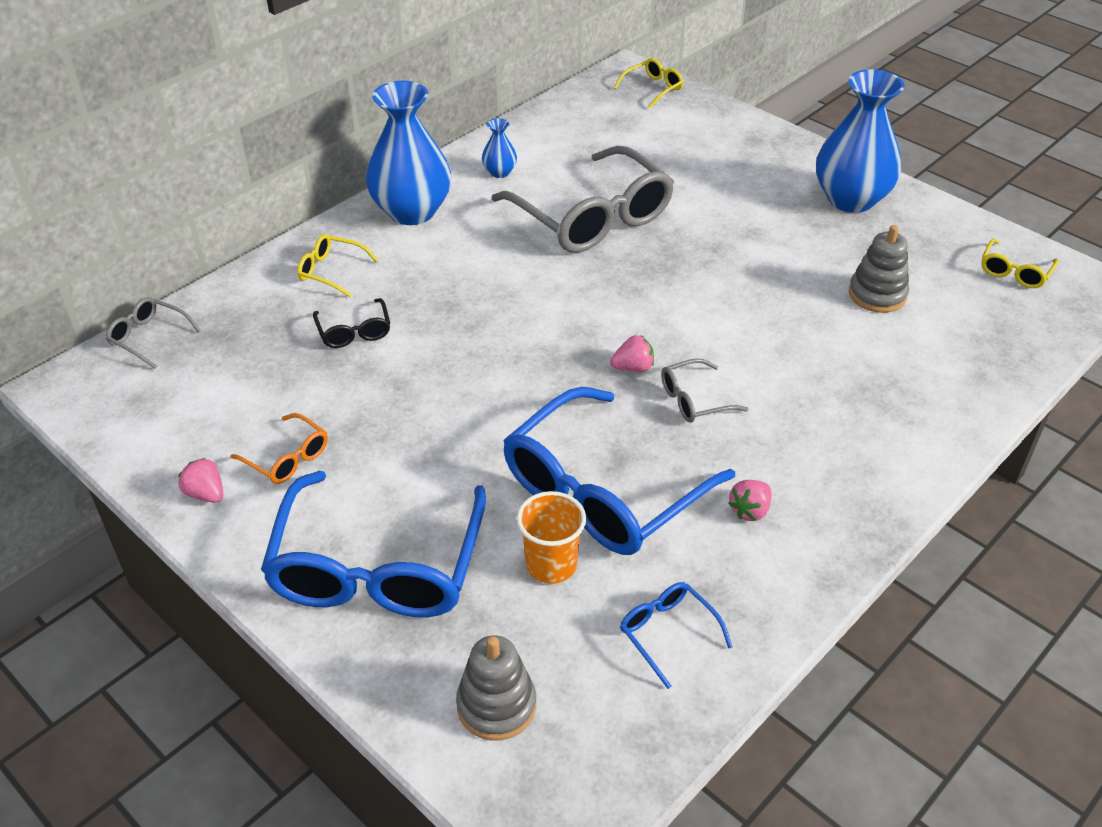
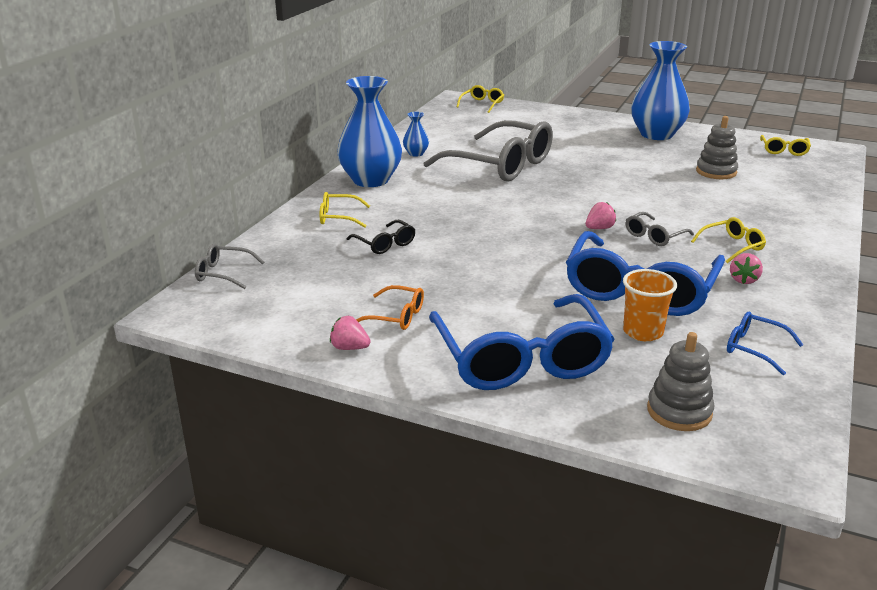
camera: 20 degrees left, 15 degrees down
none -> yellow glasses [691,217,766,263]

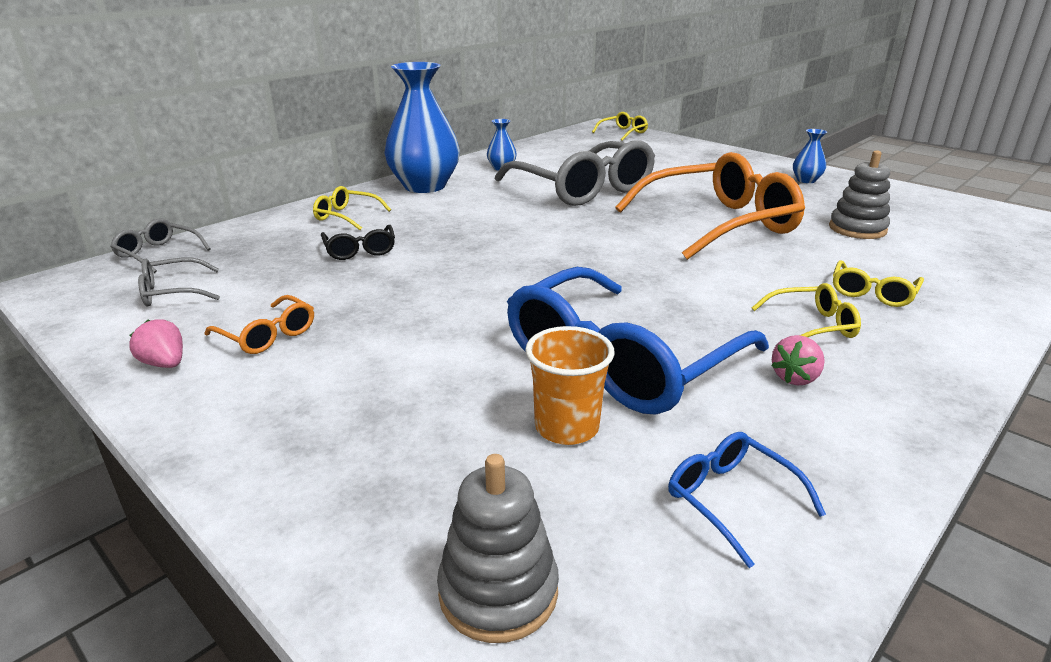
camera: 20 degrees right, 0 degrees up
blue glasses [429,294,615,390] -> none
pink strawberry [586,202,616,229] -> none
grey glasses [626,212,694,246] -> grey glasses moved to [138,257,220,307]
blue vase [631,41,690,140] -> blue vase [793,129,827,183], size x0.44
yellow glasses [760,135,811,156] -> yellow glasses moved to [833,260,924,307]
none -> orange glasses [616,152,805,260]

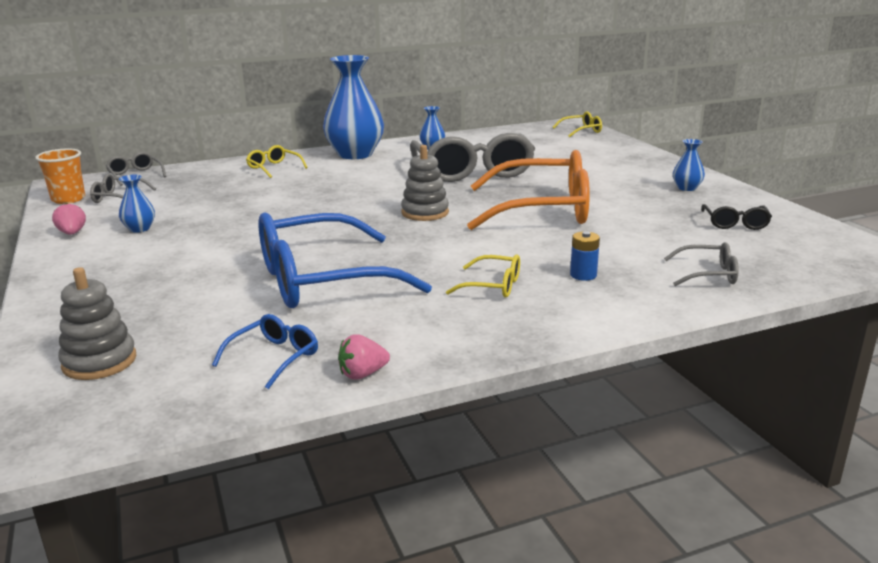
camera: 25 degrees right, 5 degrees down
orange glasses [205,295,314,354] -> blue vase [119,175,155,233]
black glasses [321,225,395,260] -> black glasses moved to [701,204,772,230]
orange cup [525,326,614,445] -> orange cup moved to [35,148,85,204]
blue glasses [668,432,826,568] -> blue glasses turned 45 degrees clockwise [212,314,318,389]
pink strawberry [771,335,825,386] -> pink strawberry moved to [338,334,390,380]
grey stacking toy [829,150,890,239] -> grey stacking toy moved to [401,145,449,221]
yellow glasses [833,260,924,307] -> blue battery [570,231,600,281]
none -> grey glasses [664,242,739,286]

